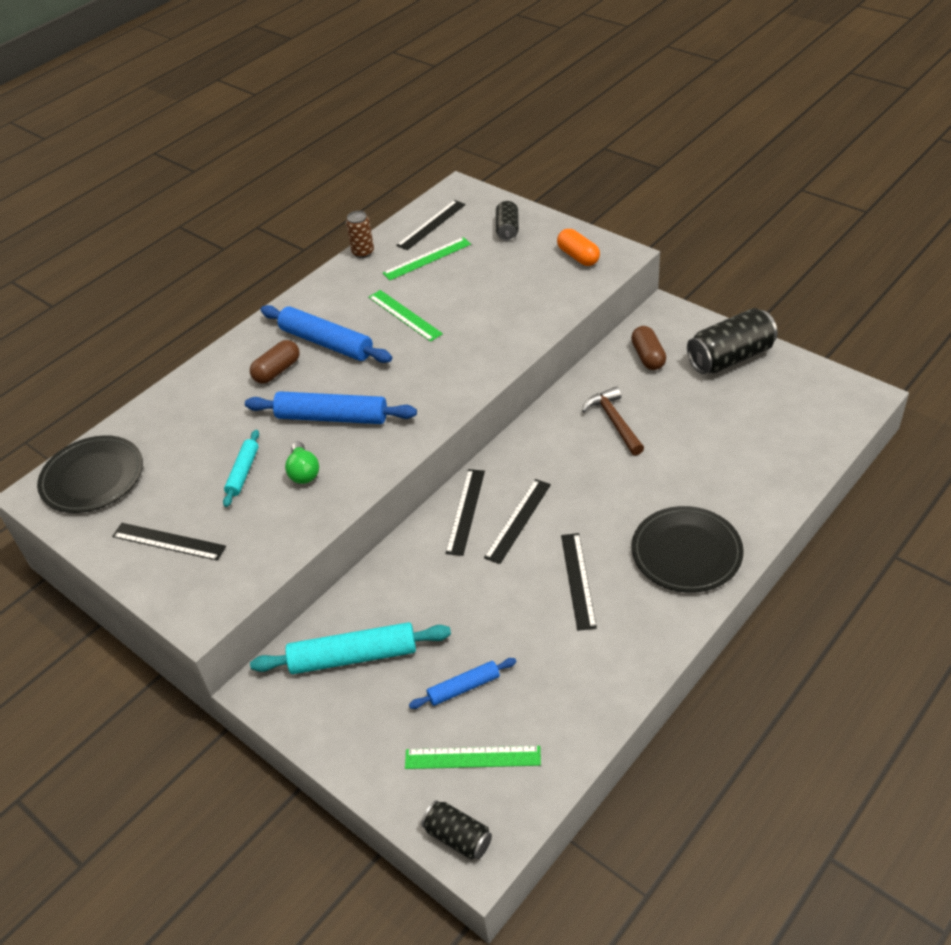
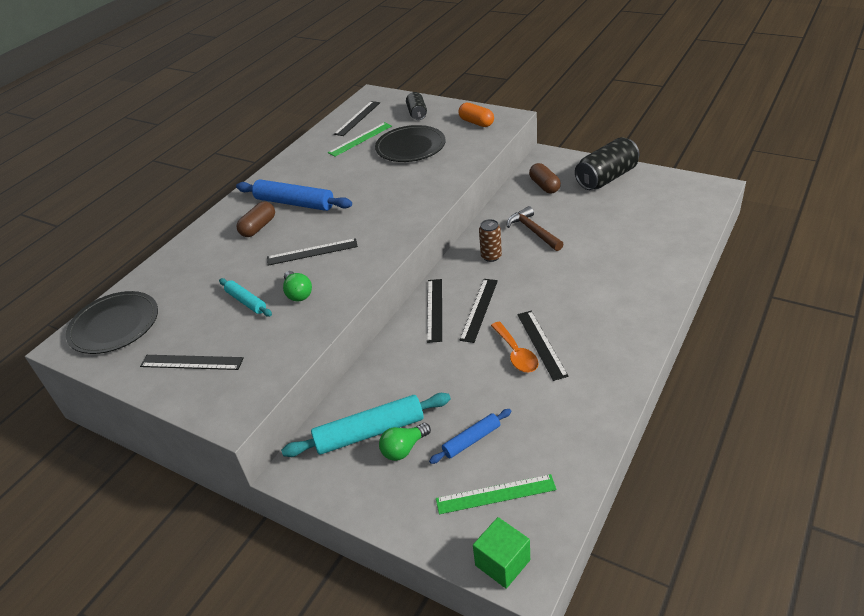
camera: 10 degrees left, 5 degrees down
turquoise rolling pin [223,430,259,507] -> turquoise rolling pin turned 45 degrees counterclockwise [219,278,272,316]
blue rolling pin [245,391,417,424] -> black ruler [267,238,358,266]
brown can [346,211,374,258] -> brown can moved to [479,219,502,262]
green ruler [368,290,443,342] -> none
black can [421,800,492,860] -> green cube [473,517,530,589]
black plate [632,506,744,593] -> black plate moved to [375,125,446,162]
none -> green light bulb [379,423,431,461]
none -> orange spoon [491,321,539,373]

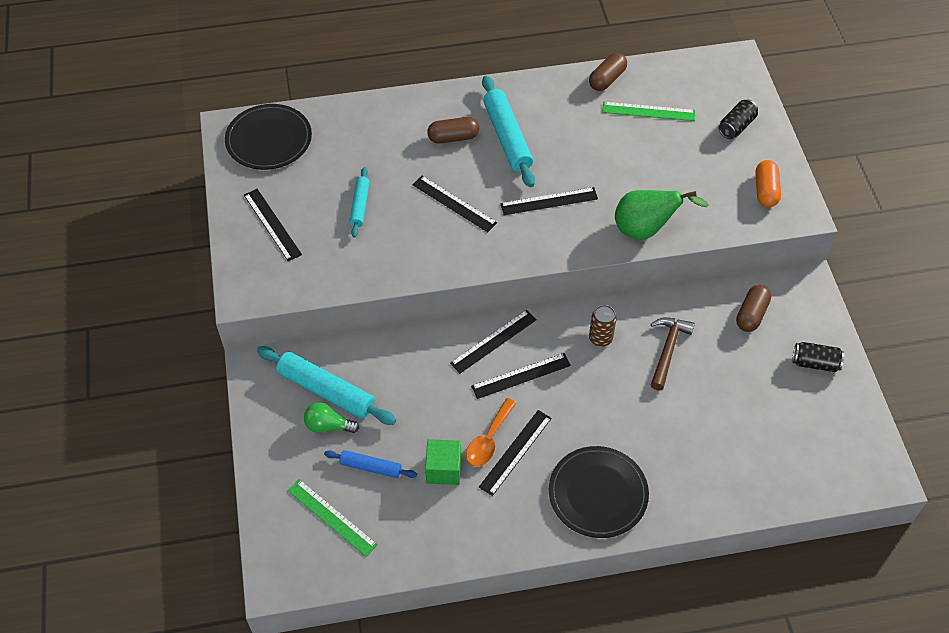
camera: 45 degrees right, 15 degrees up
blue rolling pin [236,179,352,211] -> turquoise rolling pin [482,76,535,187]
green light bulb [283,271,312,301] -> none
black ruler [334,101,380,136] -> black ruler moved to [500,187,598,215]
black plate [375,125,446,162] -> black plate moved to [549,446,649,538]
green cube [473,517,530,589] -> green cube moved to [425,439,461,485]
black can [575,137,640,190] -> black can [792,342,844,372], size x0.56
none -> brown capsule [589,53,627,91]
none -> green pear [615,190,709,240]

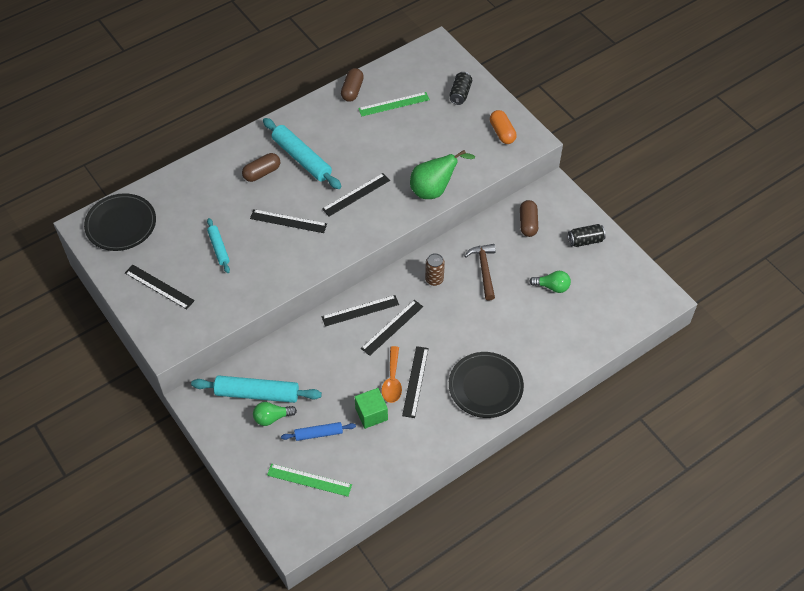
camera: 25 degrees left, 0 degrees up
black ruler [450,310,537,373] -> black ruler turned 45 degrees clockwise [322,295,399,327]
none -> green light bulb [529,271,571,293]

